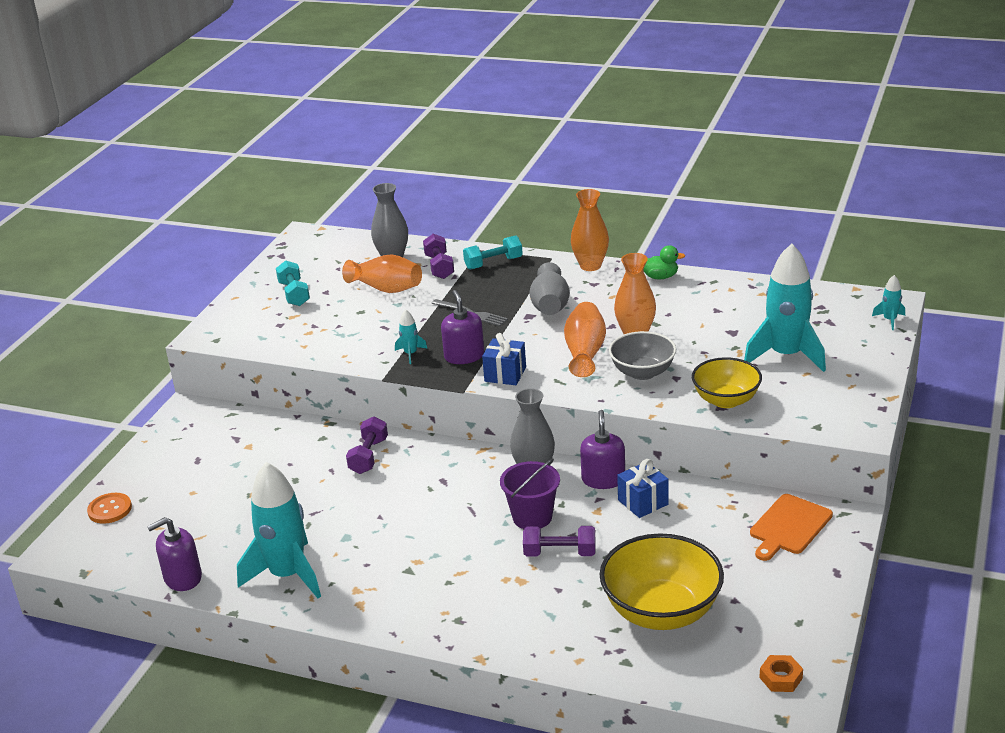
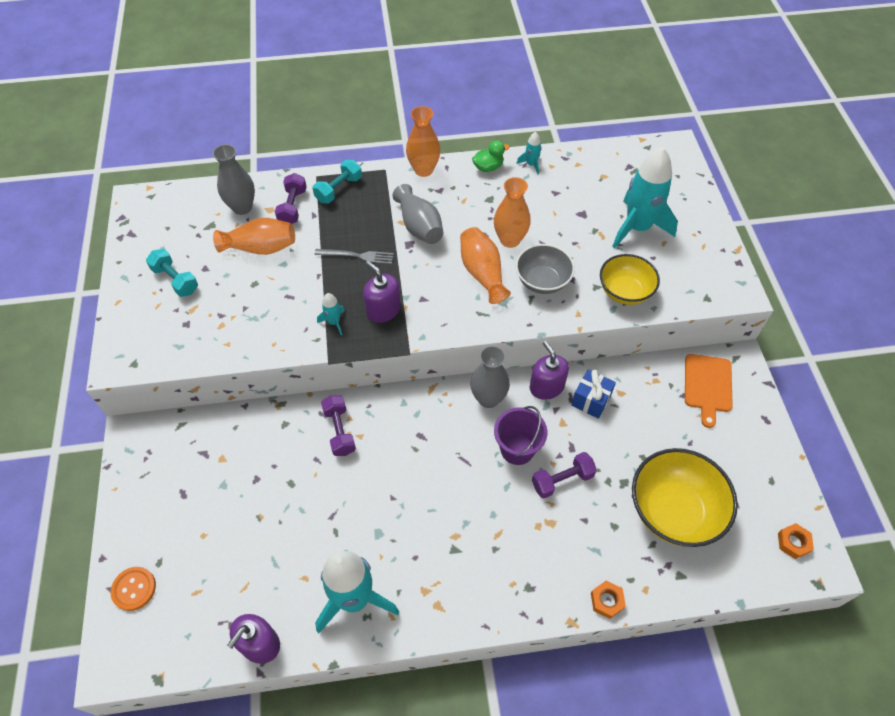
camera: 30 degrees left, 25 degrees up
purple dumbbell [423,234,454,279] -> purple dumbbell turned 45 degrees clockwise [275,173,307,224]
blue gift [482,333,526,385] -> none
turquoise rocket [872,275,905,330] -> turquoise rocket moved to [516,132,542,175]
none -> orange nut [591,581,626,619]

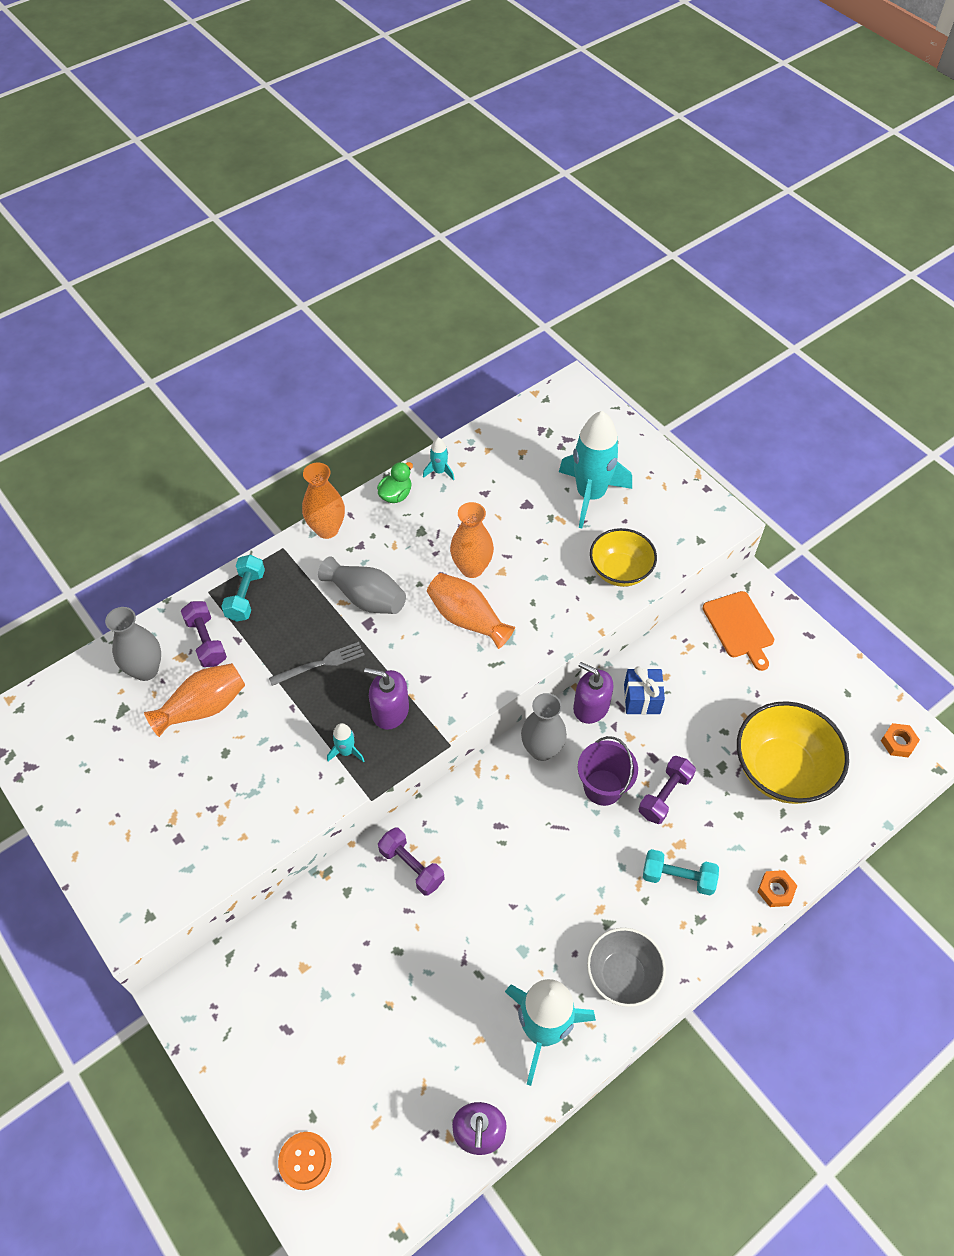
camera: 30 degrees left, 0 degrees up
turquoise dumbbell [146,249,198,297] -> turquoise dumbbell moved to [643,849,719,896]
grey bowl [516,244,575,294] -> grey bowl moved to [587,928,666,1007]

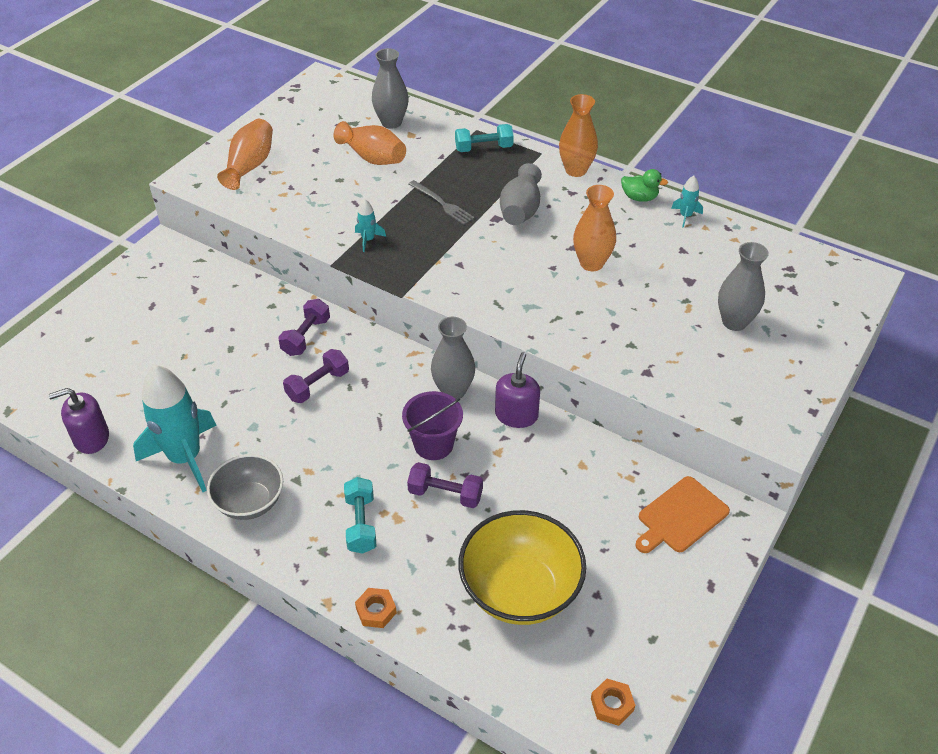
camera: 70 degrees right, 10 degrees down
purple dumbbell [181,601,227,667] -> purple dumbbell moved to [283,349,349,403]
orange button [278,1132,332,1190] -> none
purple soap dispenser [364,668,409,730] -> none
orange vase [427,573,515,649] -> orange vase moved to [217,119,273,190]
turquoise rocket [559,411,632,528] -> grey vase [718,242,769,331]
yellow bowl [590,528,657,587] -> none
blue gift [624,666,665,715] -> none

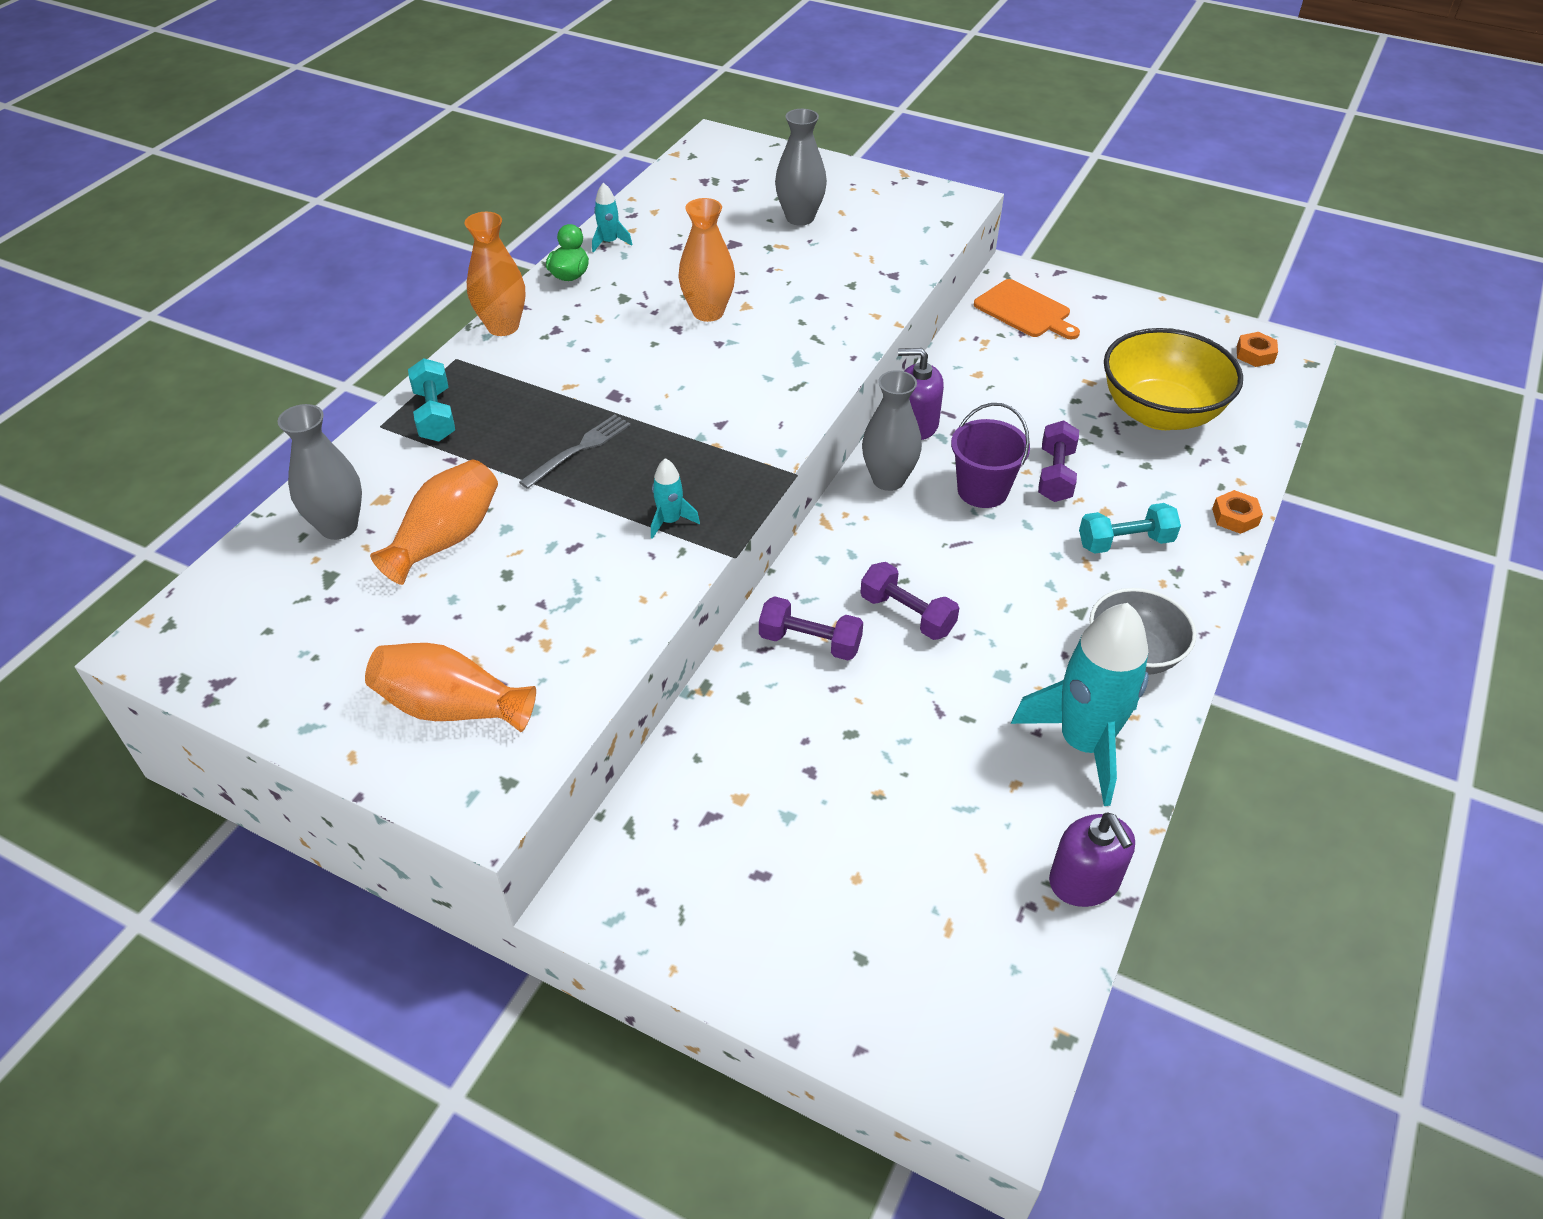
camera: 95 degrees left, 0 degrees up
grey vase [500,163,542,225] -> none

